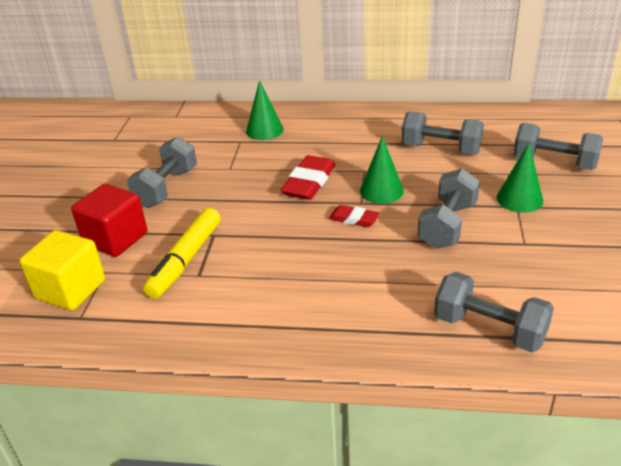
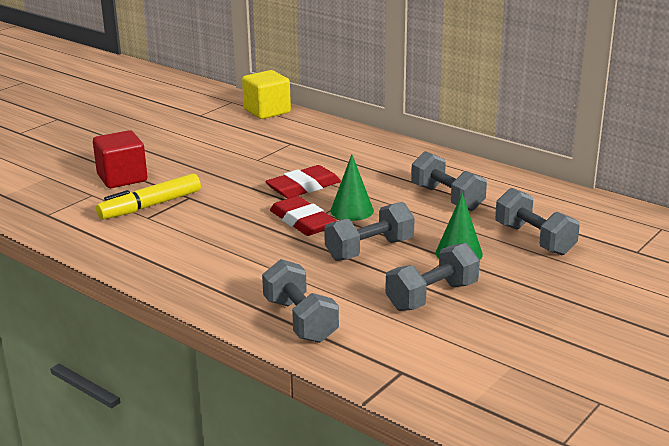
camera: 30 degrees right, 10 degrees down
yellow cube [20,230,105,310] -> yellow cube moved to [242,70,291,119]
grey dumbbell [127,137,197,208] -> grey dumbbell moved to [386,243,480,311]
green cone [246,80,284,140] -> none
red eraser [329,205,380,227] -> red eraser [270,196,336,236], size x1.71

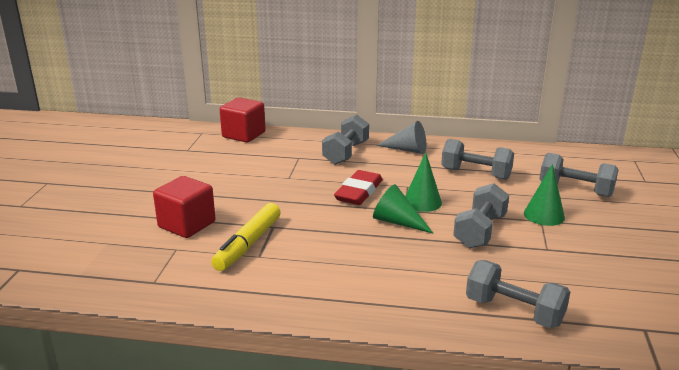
camera: 30 degrees left, 0 degrees up
yellow cube [242,70,291,119] -> red cube [220,97,266,143]
red eraser [270,196,336,236] -> green cone [373,184,434,234]
grey dumbbell [386,243,480,311] -> grey dumbbell moved to [322,115,369,165]
none -> grey cone [376,121,426,154]

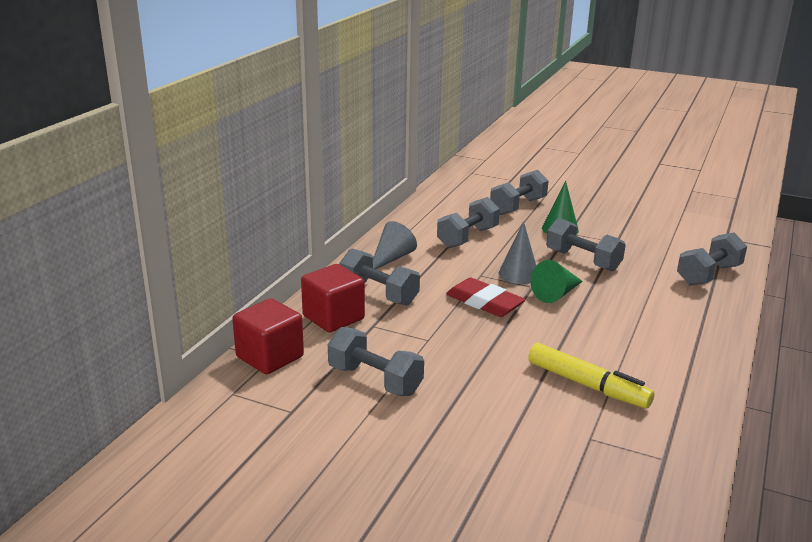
camera: 75 degrees left, 0 degrees up
red cube [153,176,216,238] -> red cube moved to [301,264,365,332]
green cone [405,152,442,212] -> grey cone [499,221,536,284]
none -> grey dumbbell [328,327,424,396]

